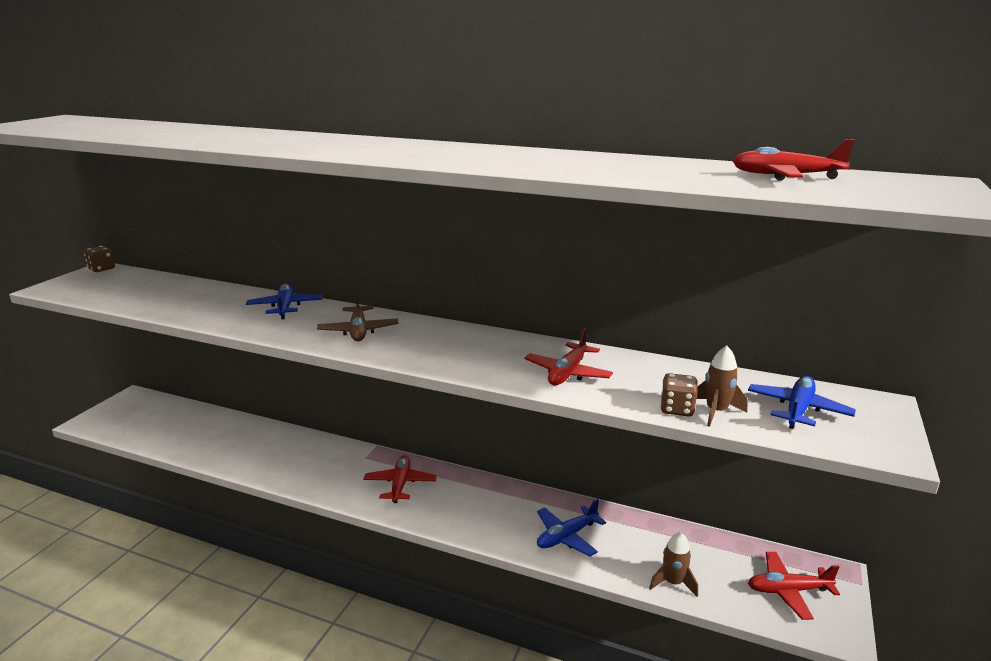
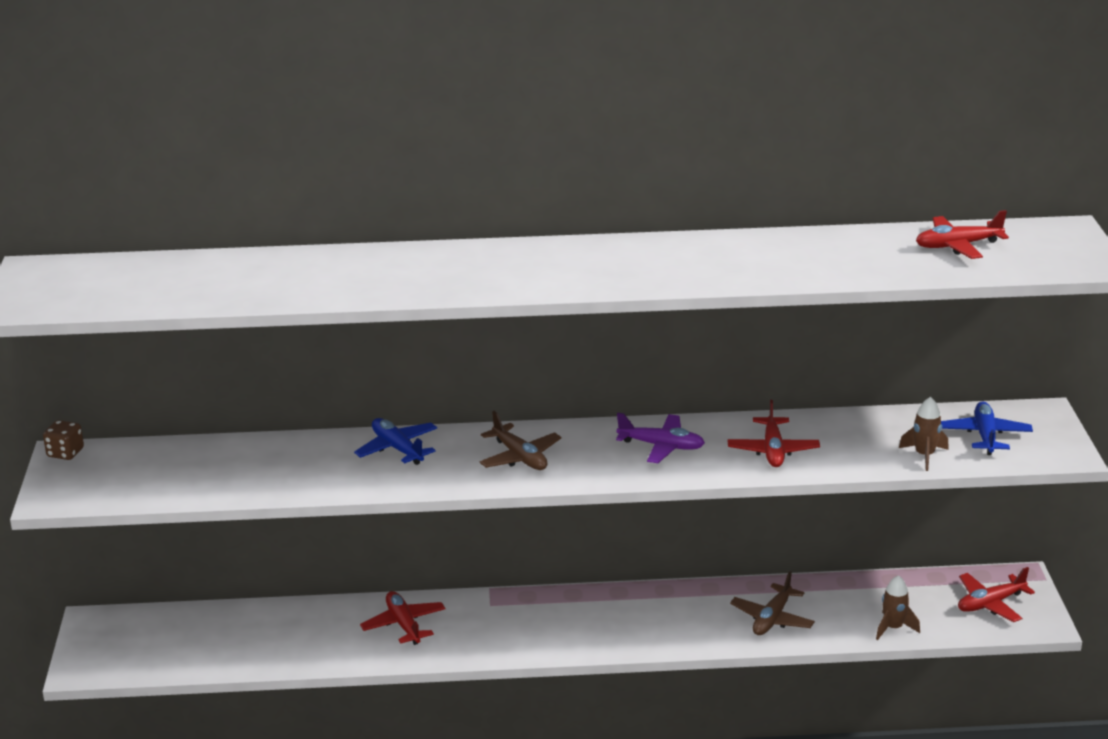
camera: 25 degrees left, 5 degrees up
red plane [364,455,437,503] -> red plane moved to [360,591,445,645]
blue plane [537,499,606,557] -> brown plane [730,571,815,635]
brown dice [660,373,698,417] -> none
none -> purple plane [616,412,705,463]

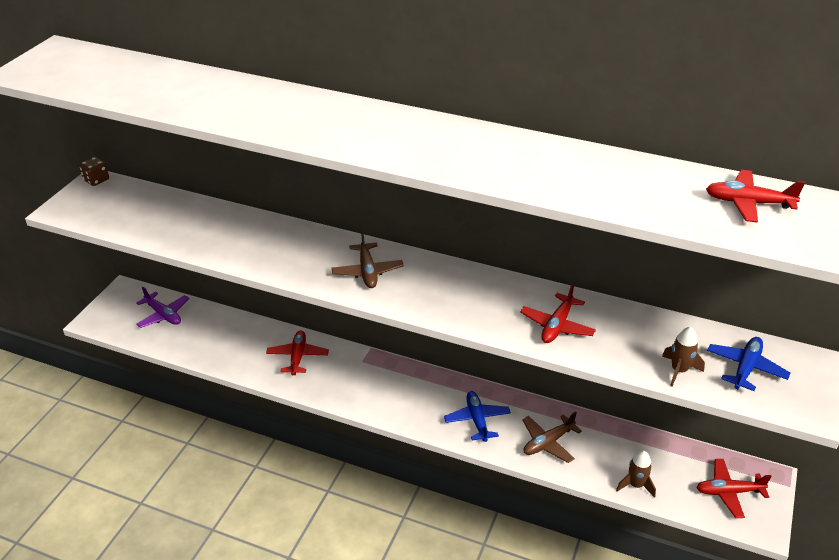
camera: 25 degrees right, 10 degrees up
blue plane [354,418,437,465] -> blue plane moved to [444,391,511,442]
purple plane [616,412,705,463] -> purple plane moved to [136,287,189,328]

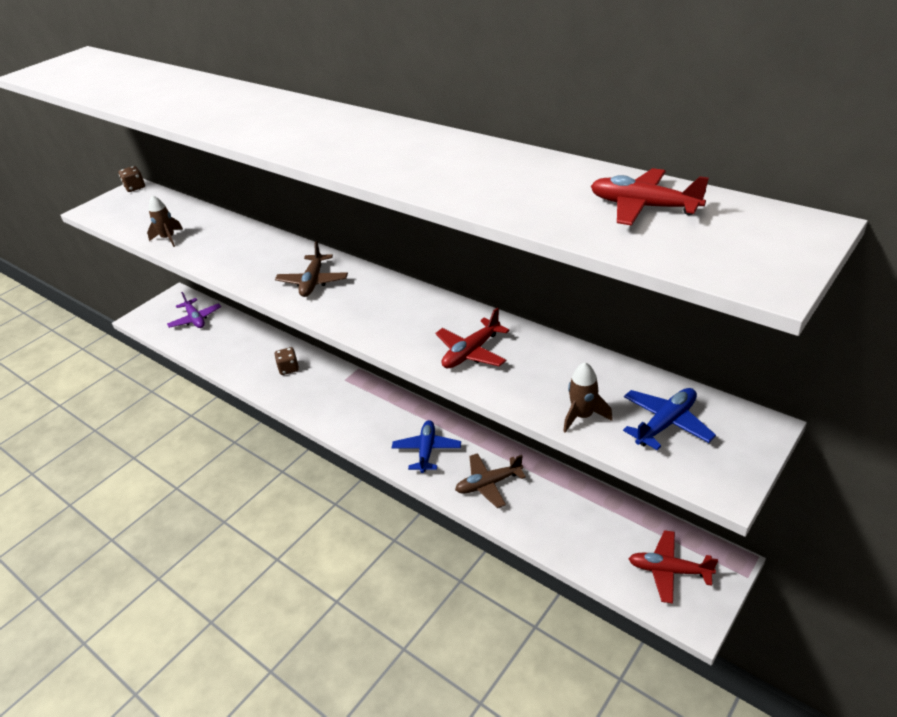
camera: 20 degrees right, 0 degrees up
red plane [266,330,329,375] -> brown dice [275,347,299,375]
brown rocket [616,451,656,498] -> brown rocket moved to [147,195,183,247]

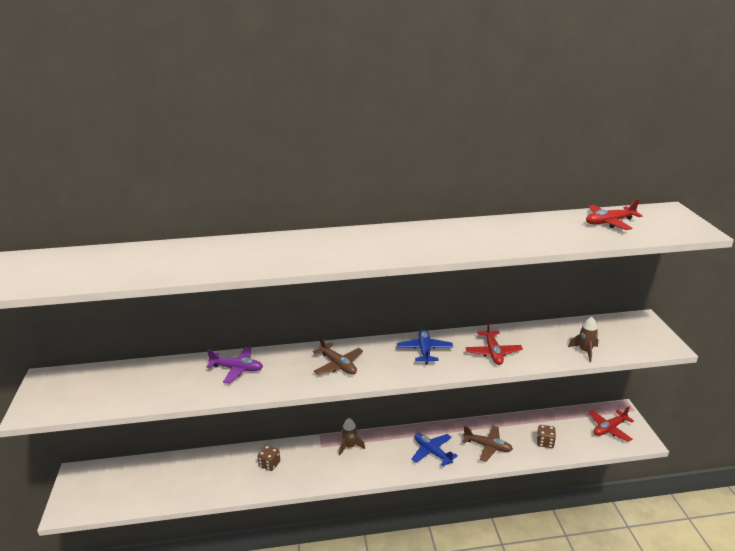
camera: 50 degrees left, 10 degrees down
brown dice [119,166,145,192] -> brown dice moved to [537,425,556,448]
brown rocket [147,195,183,247] -> brown rocket moved to [339,418,365,455]
purple plane [167,292,221,328] -> purple plane moved to [206,347,263,383]
brown plane [455,453,526,508] -> brown plane turned 90 degrees counterclockwise [462,426,513,462]
blue plane [623,388,716,450] -> blue plane moved to [397,328,453,364]

